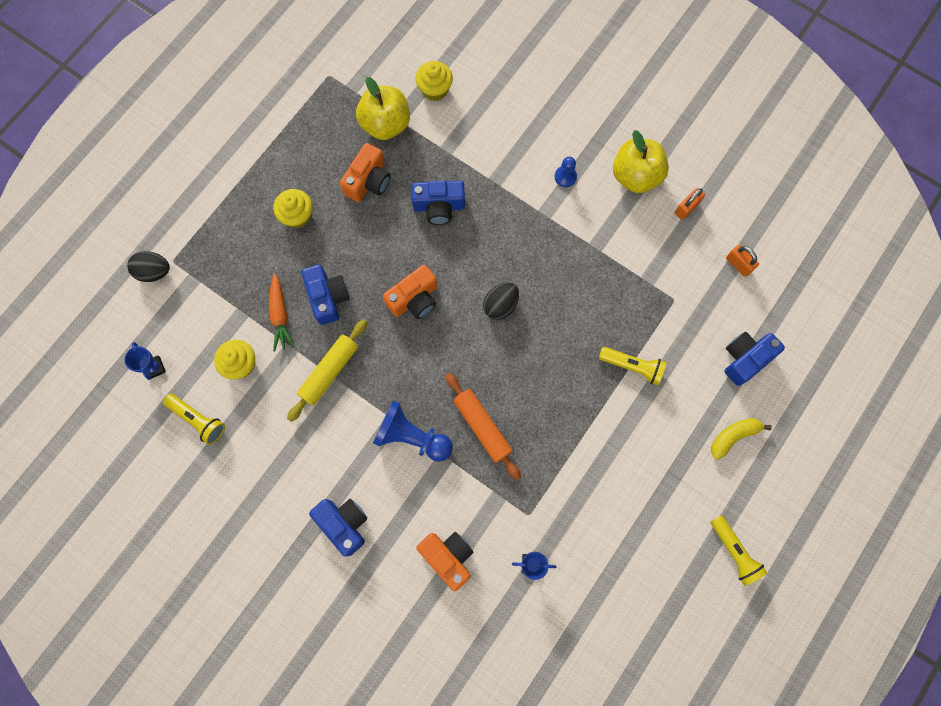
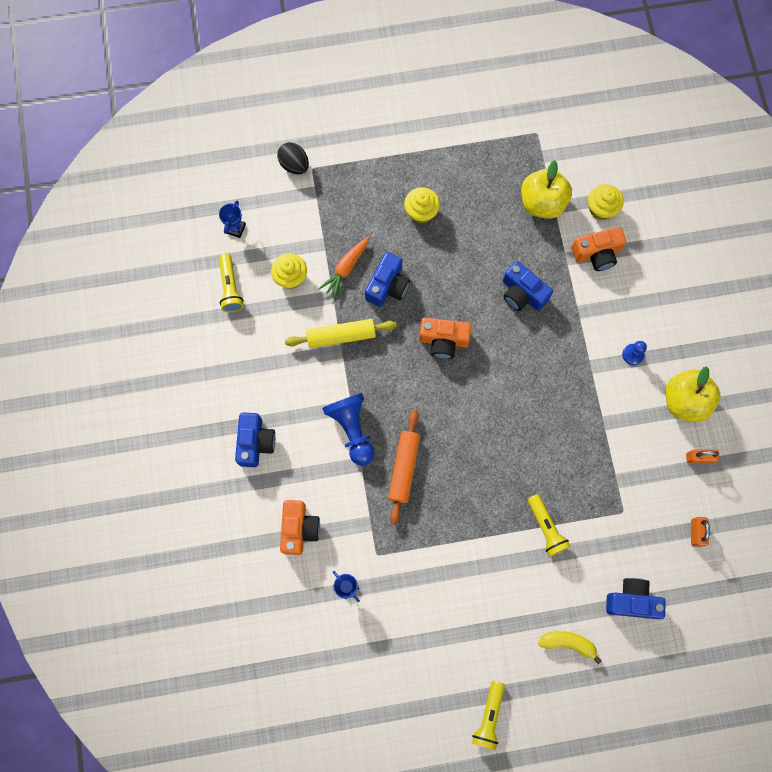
camera: 45 degrees right, 0 degrees up
orange camera [340,143,390,202] -> orange camera moved to [571,227,626,271]
black egg [483,283,519,320] -> none

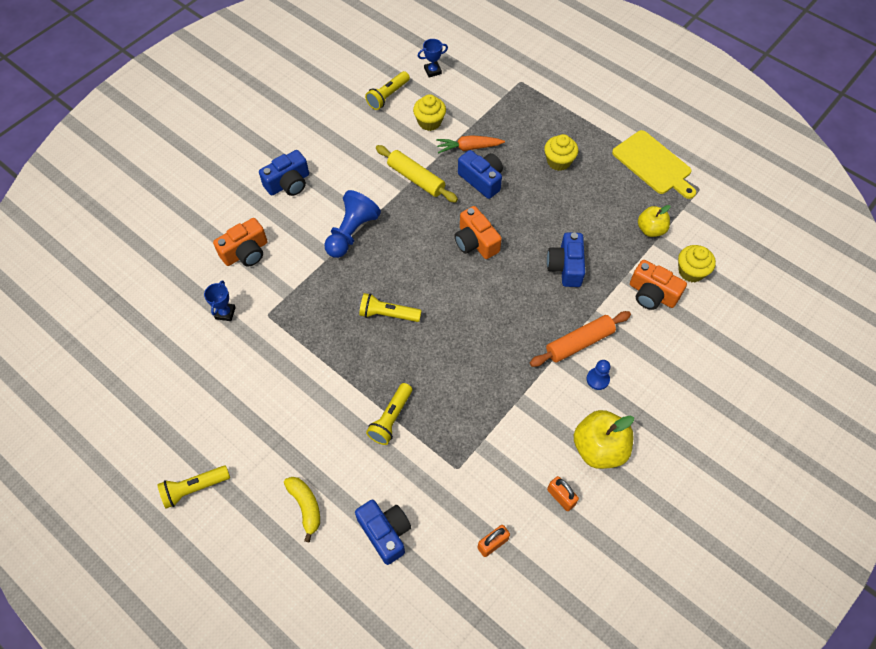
camera: 50 degrees right, 15 degrees down
black egg [277,142,309,174] -> none
blue camera [365,252,410,307] -> blue camera turned 120 degrees counterclockwise [458,150,503,199]
orange rolling pin [388,410,420,525] -> orange rolling pin moved to [530,311,631,367]
yellow apple [521,160,572,219] -> yellow apple [638,205,670,237], size x0.63
none -> yellow flashlight [359,293,422,322]
none -> yellow cutting board [612,130,696,199]

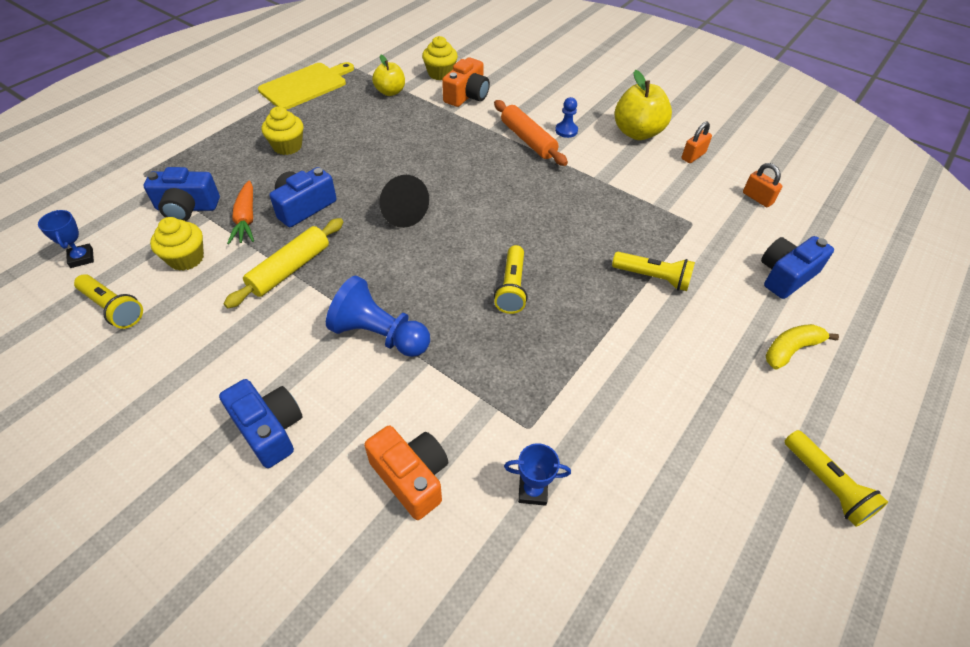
camera: 95 degrees left, 10 degrees down
orange camera [454,206,502,259] -> black cone [379,175,429,228]
blue camera [547,232,585,287] -> blue camera moved to [144,167,220,221]

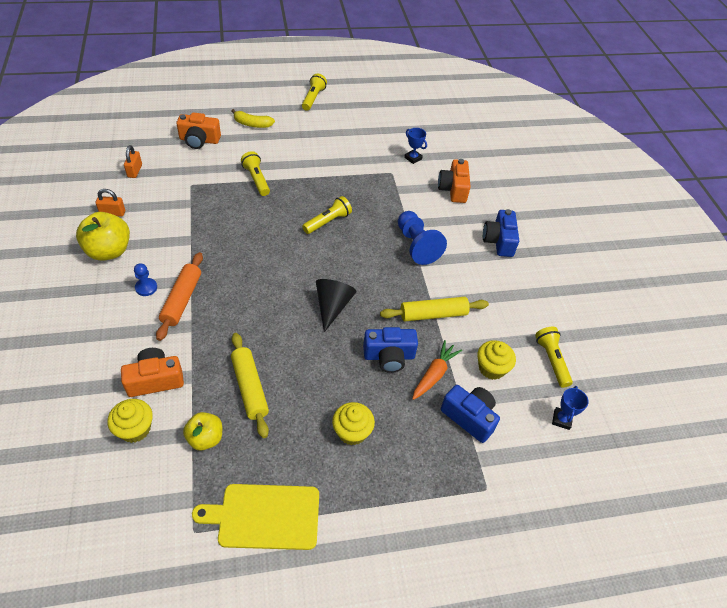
camera: 140 degrees left, 0 degrees up
blue camera [761,236,834,299] -> orange camera [176,112,221,149]
none -> yellow rolling pin [231,333,269,438]

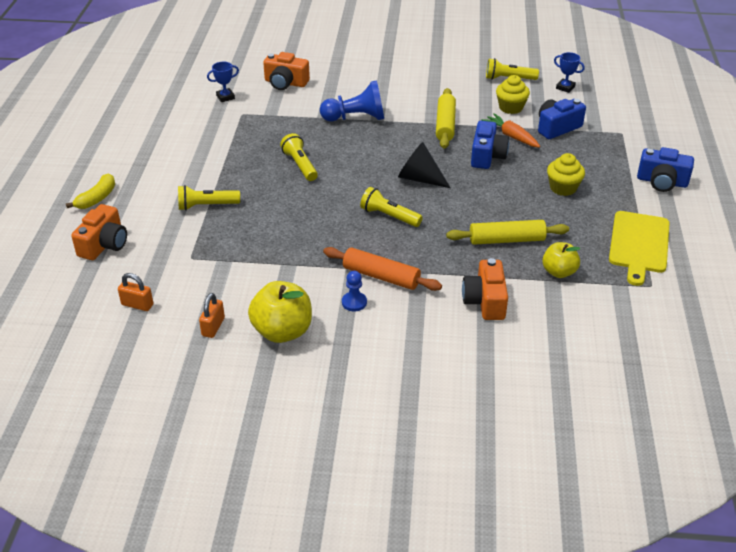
camera: 70 degrees left, 10 degrees down
yellow cupcake [107,399,153,443] -> none
yellow flashlight [302,74,327,111] -> yellow flashlight moved to [360,187,423,227]
blue camera [483,209,519,257] -> blue camera moved to [637,147,694,192]

